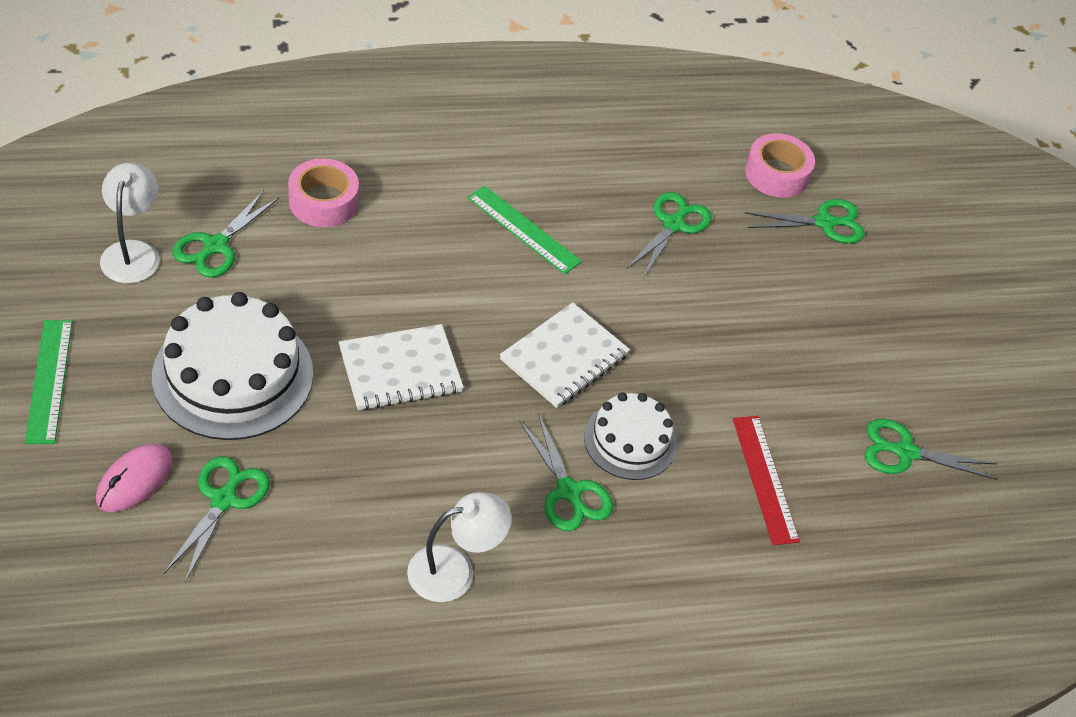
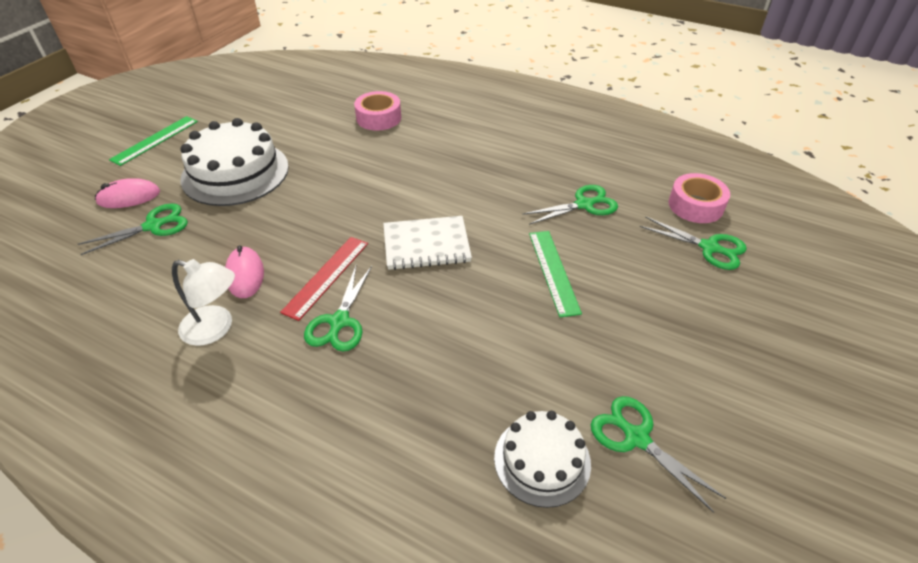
camera: 45 degrees right, 5 degrees down
white lamp [100,163,160,283] -> none
green scissors [172,190,279,278] -> none
white notebook [339,324,464,410] -> none
green ruler [467,186,582,274] -> green ruler moved to [529,231,582,317]
white cake [584,392,677,480] -> white cake moved to [494,411,591,508]
red ruler [733,416,800,545] -> red ruler moved to [280,237,368,321]
none -> pink mouse [225,245,264,298]

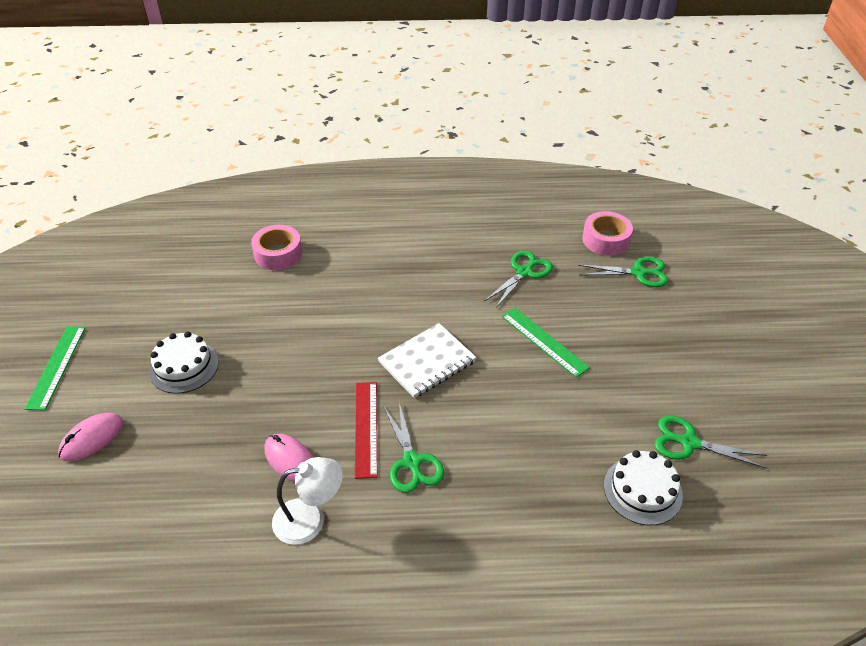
camera: 30 degrees left, 0 degrees up
green scissors [78,203,188,255] -> none
white cake [180,118,289,206] -> white cake [149,331,219,394], size x0.59

